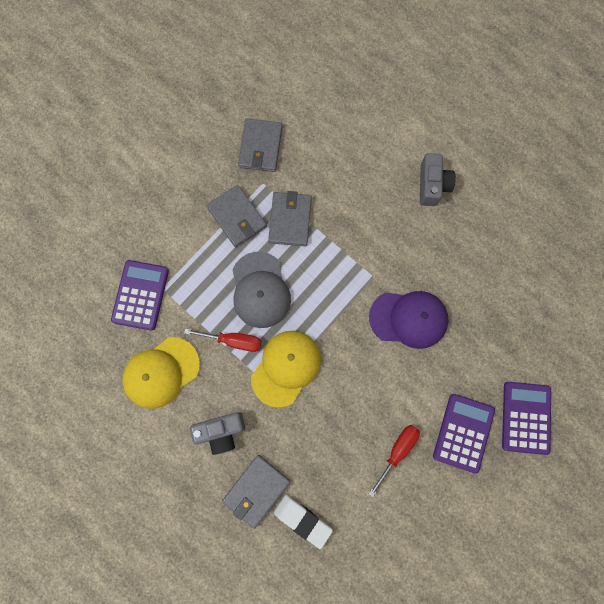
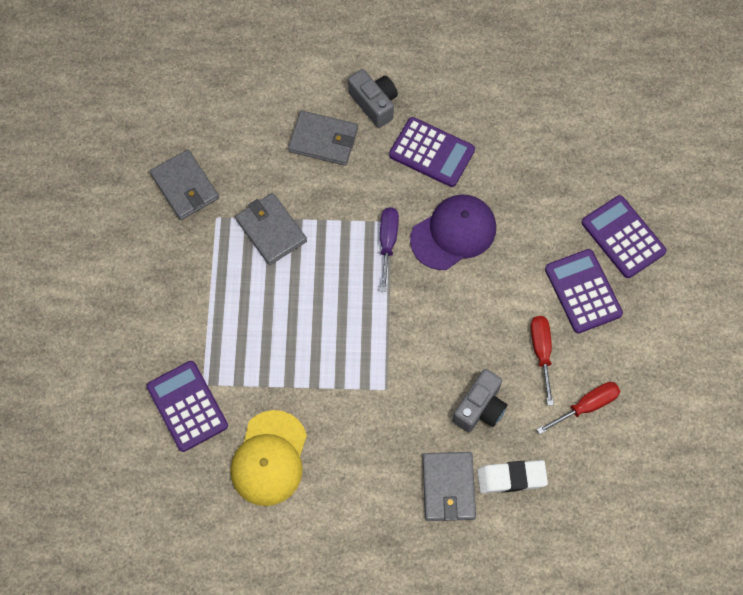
camera: 40 degrees left, 10 degrees down
red screwdriver [184,328,262,352] -> red screwdriver moved to [537,382,620,434]
grey camera [190,412,245,455] -> grey camera moved to [453,369,507,432]
grey wallet [206,185,267,247] -> grey wallet moved to [288,111,358,166]
grey cap [233,252,291,328] -> none
yellow cap [251,331,321,408] -> none
none -> purple screwdriver [380,207,399,292]
none -> purple calculator [389,117,475,187]

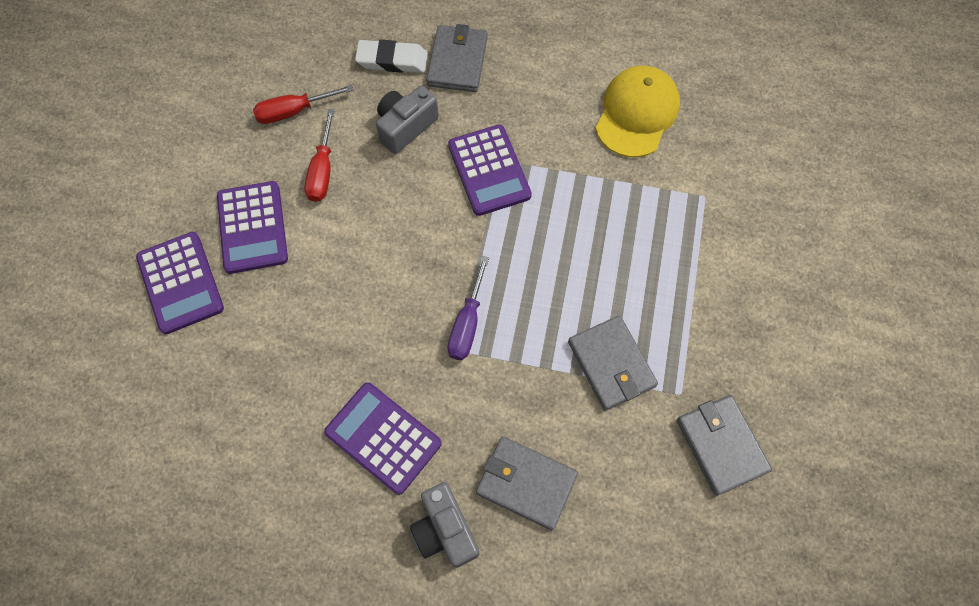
camera: 170 degrees left, 0 degrees up
purple calculator [146,361,228,452] -> purple calculator moved to [448,124,532,216]
purple cap [410,195,496,270] -> none

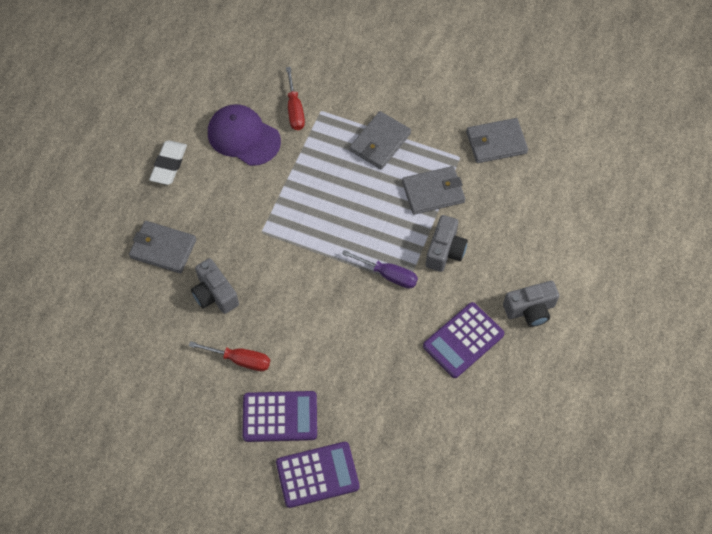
camera: 80 degrees left, 5 degrees down
red screwdriver [253,85,354,124] -> red screwdriver moved to [286,67,305,130]
white eraser [355,40,428,73] -> white eraser moved to [149,140,187,185]
purple calculator [448,124,532,216] -> none
grey wallet [476,436,578,530] -> grey wallet moved to [350,111,411,169]
yellow cap [595,66,680,157] -> purple cap [208,104,281,166]
none -> grey camera [426,215,468,272]

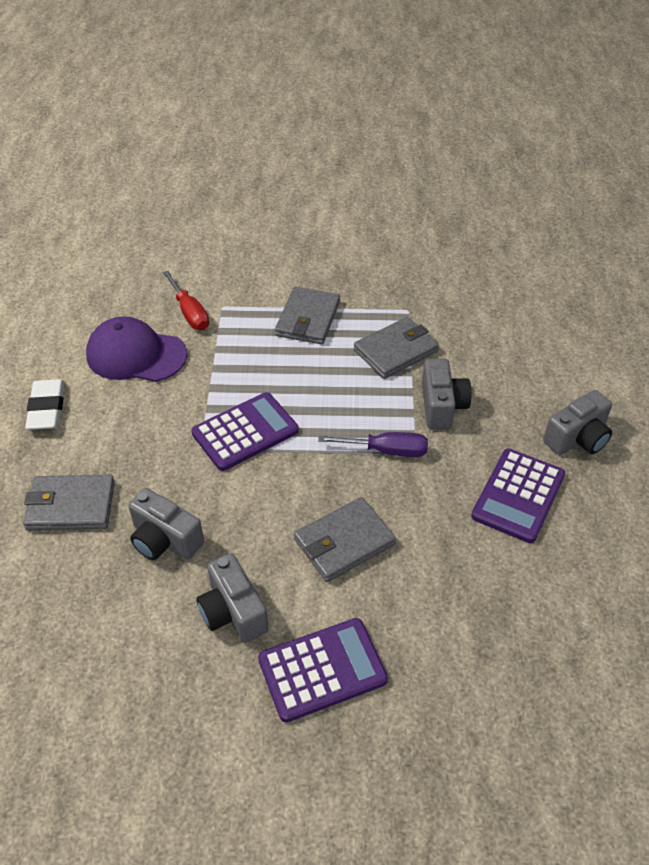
camera: 20 degrees left, 15 degrees down
red screwdriver [189,341,270,371] -> grey camera [196,553,268,643]
purple calculator [276,442,360,508] -> purple calculator moved to [191,392,299,471]
grey wallet [466,118,528,163] -> grey wallet moved to [294,497,396,582]

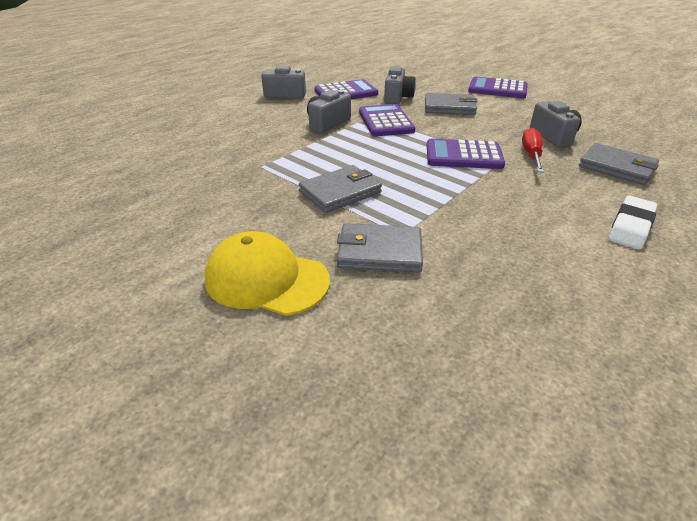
camera: 140 degrees left, 10 degrees down
purple cap [86,316,187,382] -> none
red screwdriver [163,271,209,330] -> red screwdriver moved to [522,128,544,172]
grey camera [196,553,268,643] -> grey camera moved to [384,66,416,104]
purple screwdriver [318,432,428,457] -> purple calculator [359,104,415,136]
grey wallet [354,317,439,379] -> grey wallet moved to [337,223,423,273]
none -> yellow cap [205,231,330,316]

